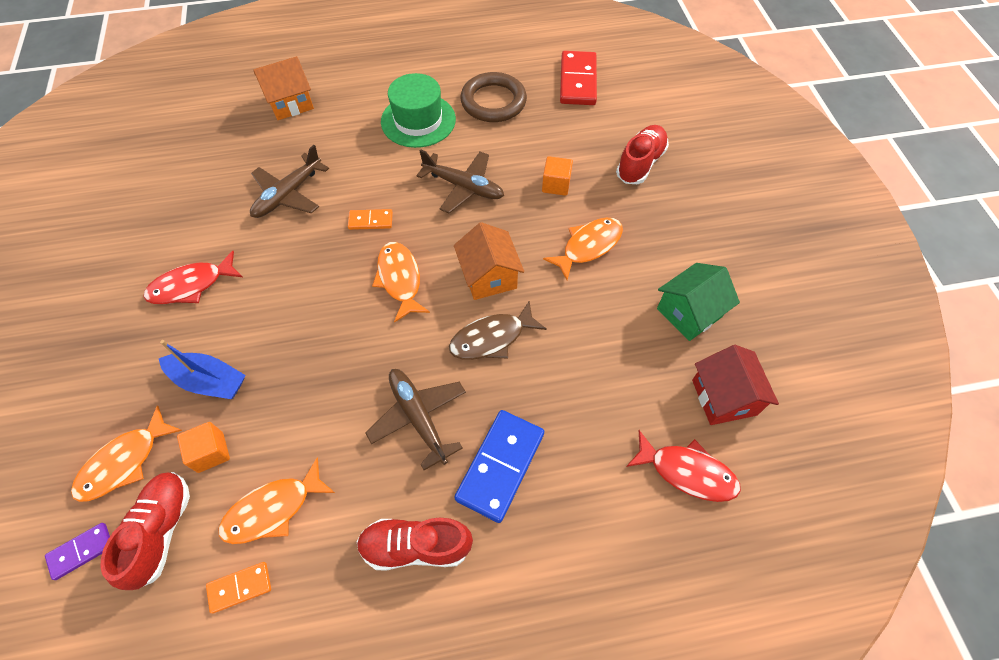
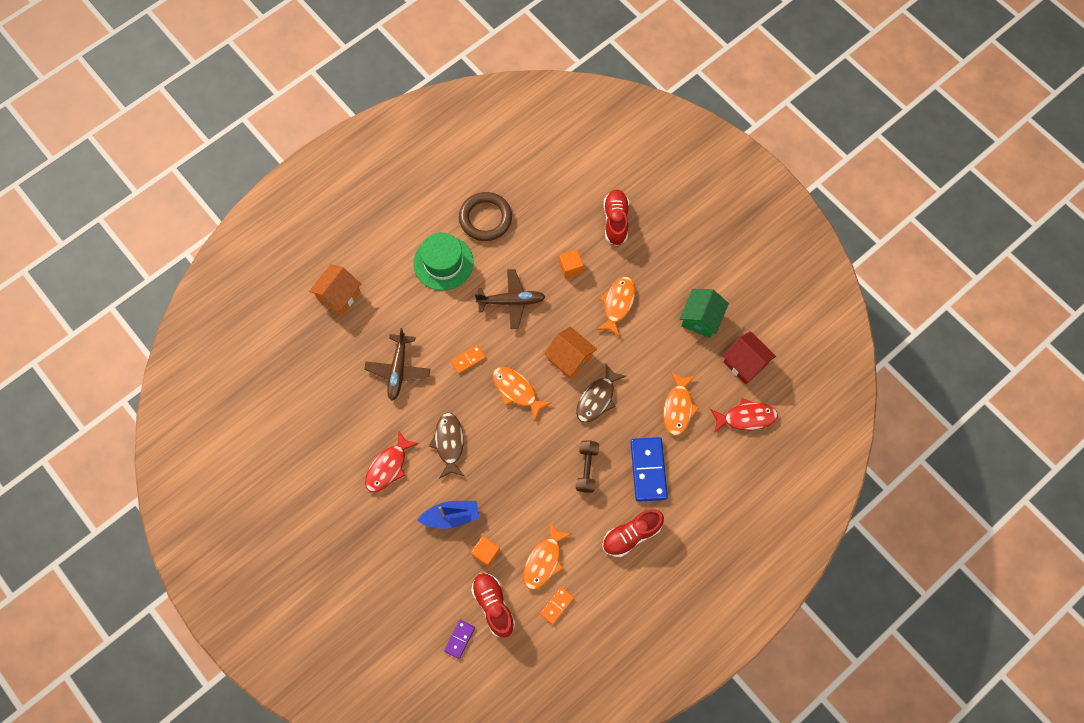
camera: 30 degrees left, 10 degrees up
orange fish [71,405,182,502] -> orange fish moved to [663,372,699,436]
brown plane [365,369,466,470] -> brown dumbbell [576,440,599,493]
red domino [560,51,597,105] -> none
none -> brown fish [429,412,464,478]

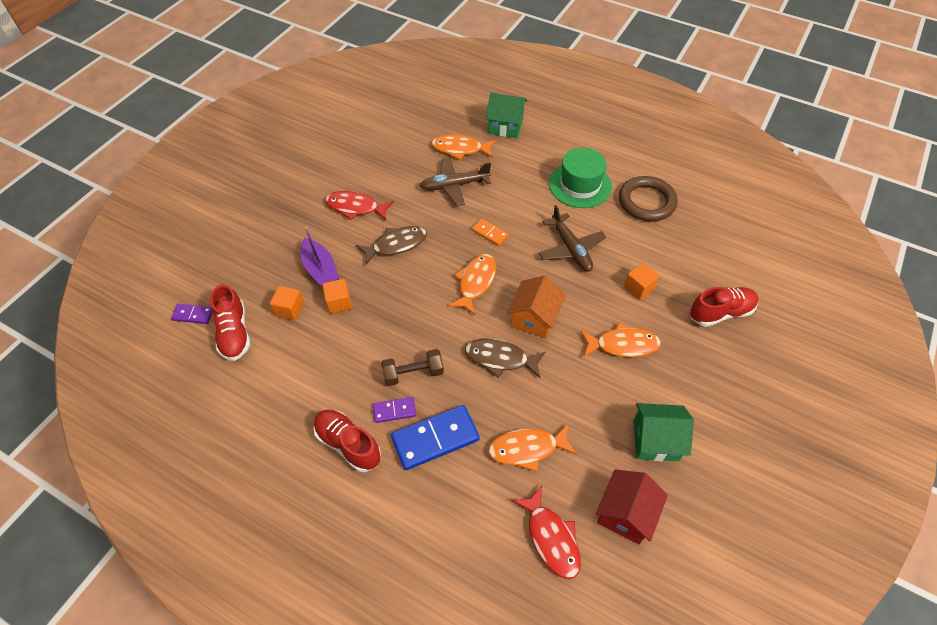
camera: 70 degrees right, 15 degrees down
orange house [309,264,361,315] -> green house [486,93,527,138]
blue boat [417,501,480,529] -> purple boat [301,226,339,287]
red shoe [471,573,515,638] -> red shoe turned 120 degrees clockwise [210,284,250,361]
orange fish [523,522,572,590] -> orange fish moved to [431,134,495,160]
orange domino [540,587,574,625] -> none
none -> orange cube [322,279,352,314]
none -> purple domino [373,397,416,423]

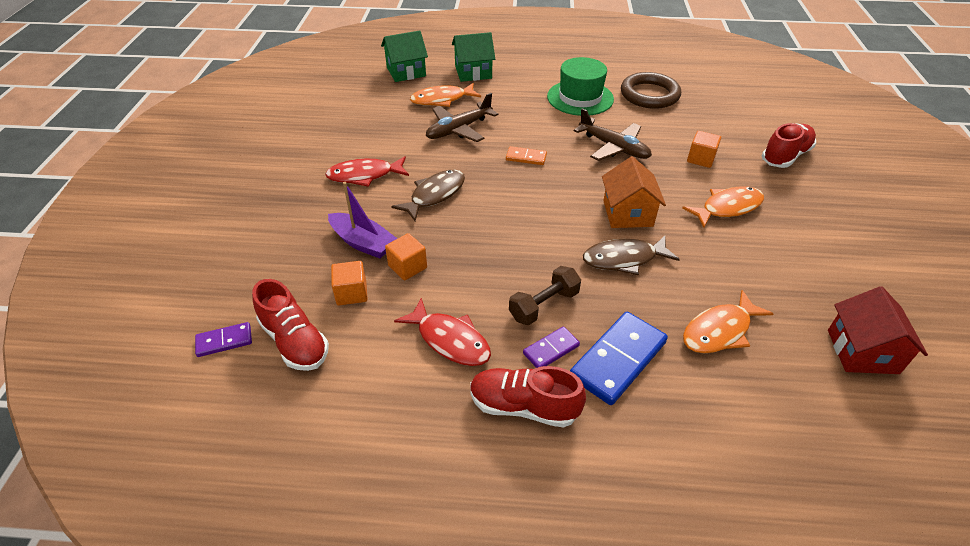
camera: 25 degrees left, 10 degrees down
orange fish [448,254,496,315] -> none
red fish [512,486,581,579] -> red fish moved to [394,298,491,366]
green house [633,403,694,461] -> green house moved to [381,30,428,82]

